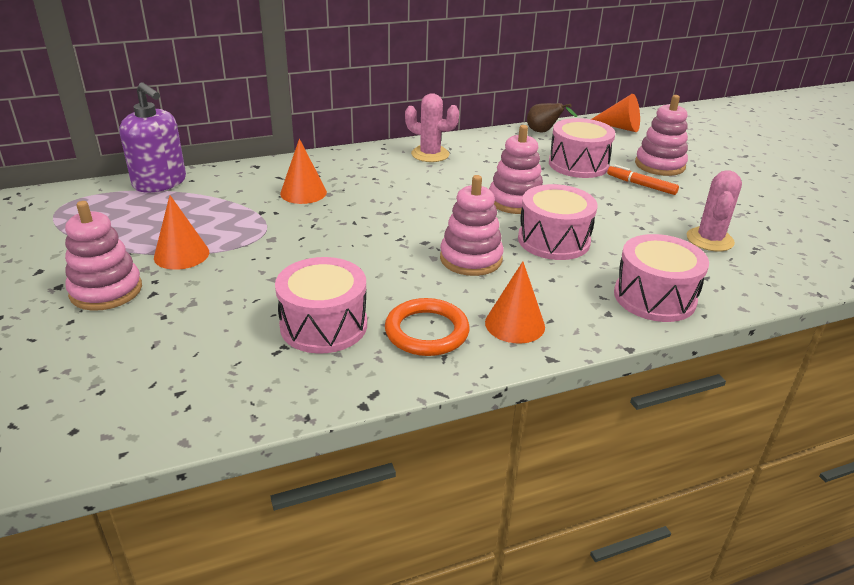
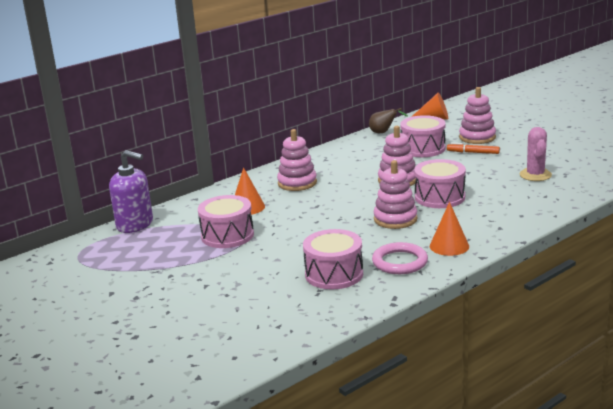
camera: 15 degrees left, 10 degrees down
pink stacking toy [65,201,142,311] -> pink stacking toy moved to [277,129,317,191]
orange cone [154,195,209,270] -> none
orange ring [385,298,469,356] -> pink ring [372,242,428,274]
pink cactus [405,93,459,162] -> none
pink drum [614,234,709,322] -> pink drum moved to [198,195,254,248]

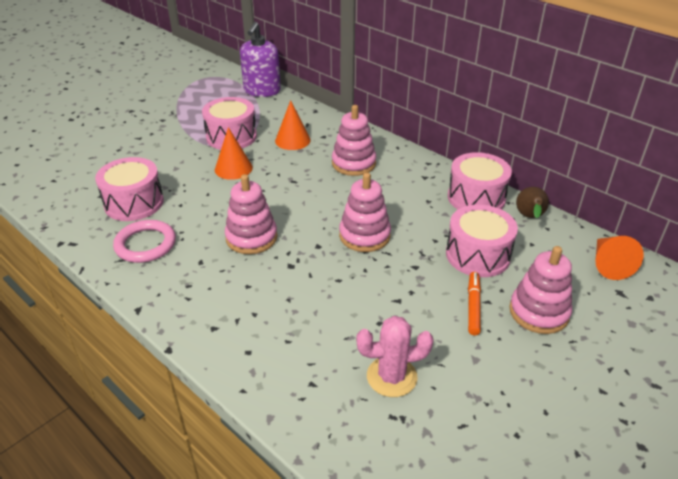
camera: 80 degrees right, 15 degrees up
pink drum [414,159,466,208] -> pink drum moved to [448,152,512,210]
orange cone [430,202,469,256] -> orange cone moved to [215,127,253,180]

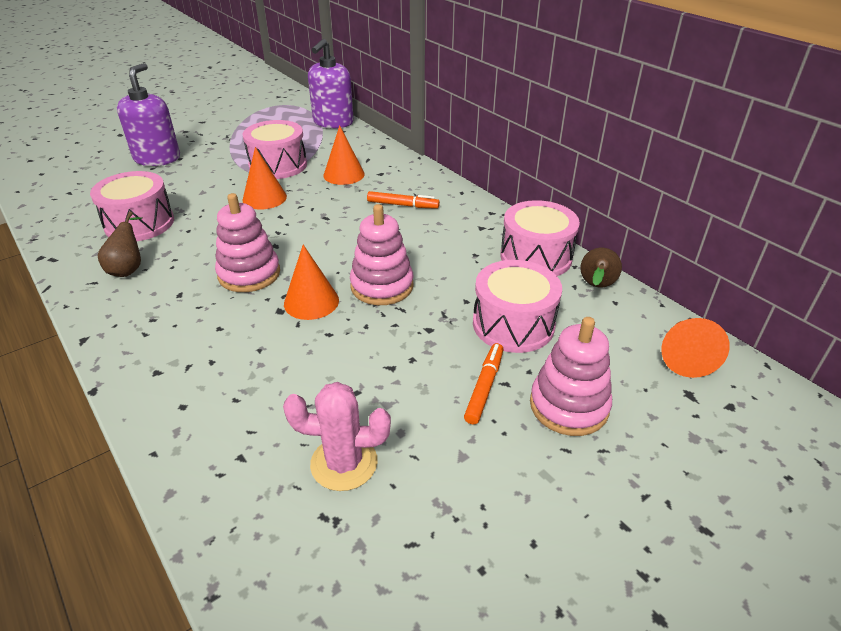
camera: 10 degrees right, 0 degrees up
pink ring [113,220,176,263] -> brown pear [98,212,142,277]
pink stacking toy [332,105,376,176] -> orange marker [367,191,440,209]
none -> purple soap dispenser [117,63,180,166]
none -> orange cone [284,245,339,320]

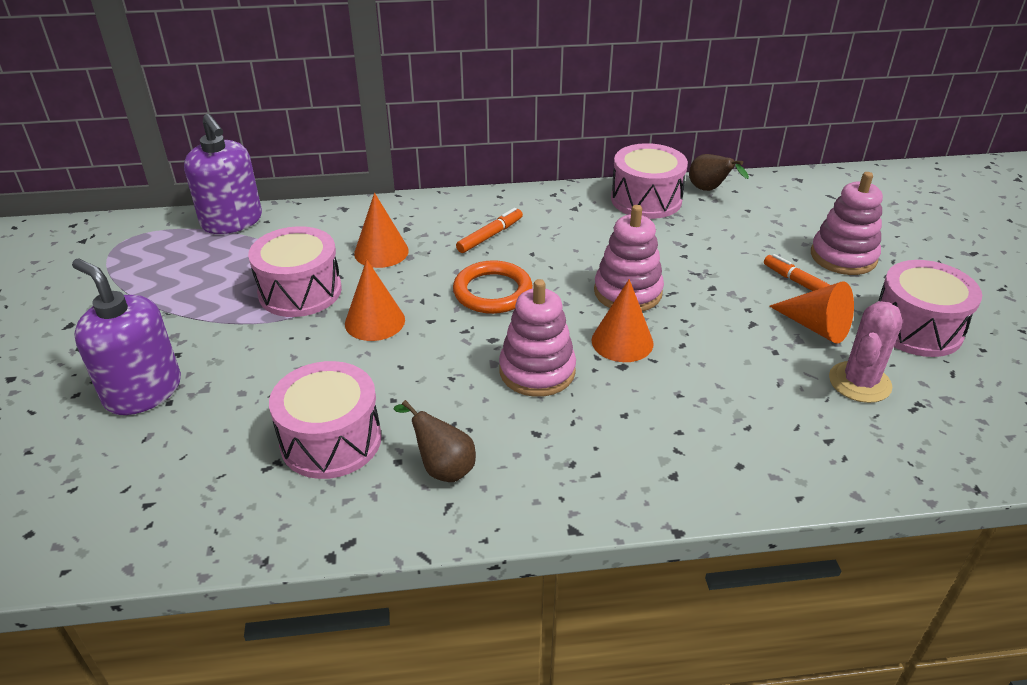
camera: 60 degrees left, 0 degrees up
pink drum [473,260,562,353] -> pink drum moved to [879,260,982,357]
orange cone [661,318,730,378] -> orange cone moved to [769,281,854,344]
none -> orange ring [453,260,533,314]

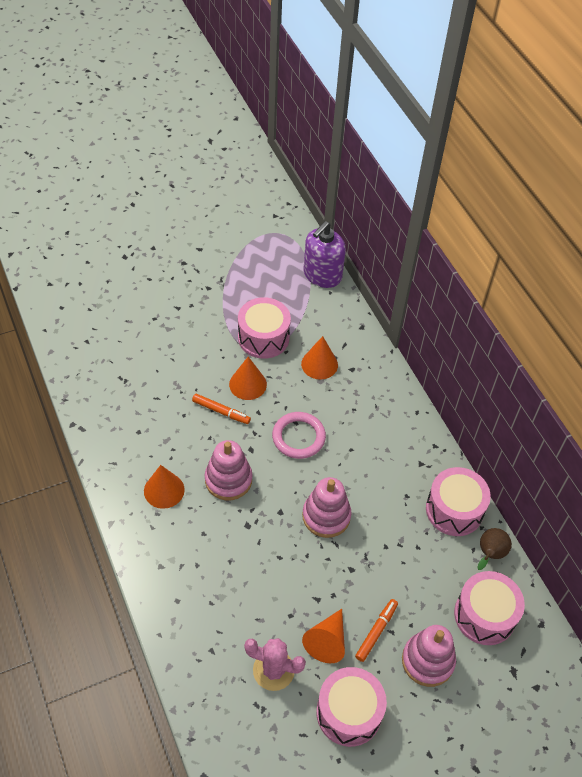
camera: 70 degrees right, 15 degrees up
purple soap dispenser [72,259,181,415] -> none
pink drum [269,361,382,479] -> pink drum moved to [454,571,525,645]
brown pear [394,400,476,482] -> none
orange ring [453,260,533,314] -> pink ring [272,412,326,459]
orange marker [456,208,523,253] -> orange marker moved to [192,394,251,424]
orange cone [592,279,654,362] -> orange cone moved to [144,465,185,509]

